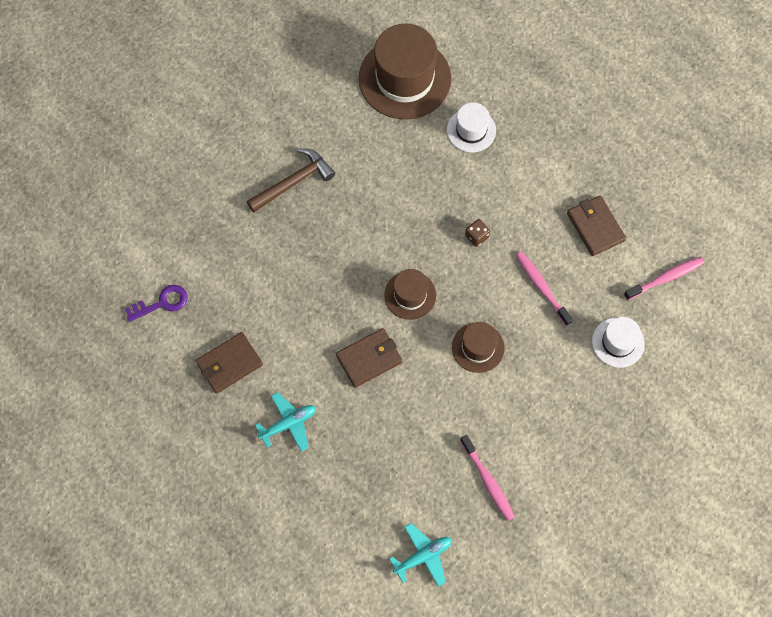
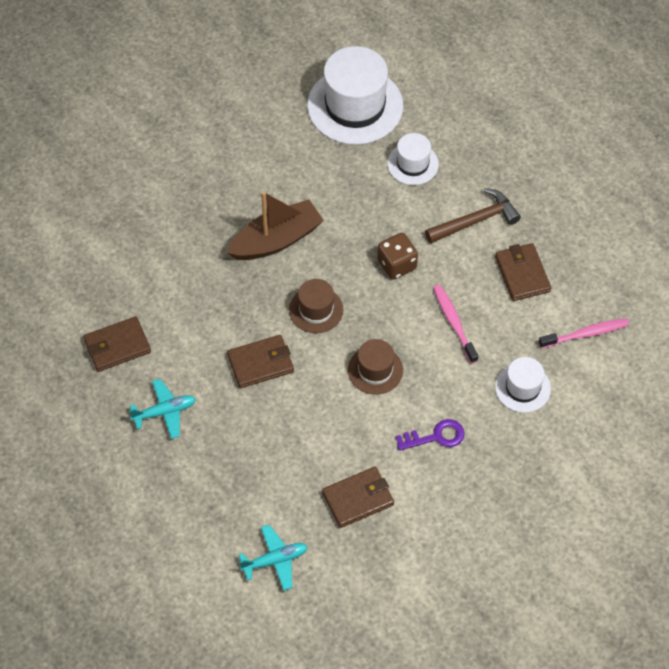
camera: 10 degrees right, 10 degrees down
purple key [125,285,188,322] -> purple key moved to [396,419,465,451]
brown hammer [247,148,335,212] -> brown hammer moved to [425,188,521,243]
brown hat [359,23,451,119] -> white hat [307,46,403,145]
pink toothbrush [460,435,515,521] -> brown wallet [322,467,394,528]
brown dice [465,219,490,247] -> brown dice [377,233,418,279], size x1.61
none -> brown boat [227,191,324,260]

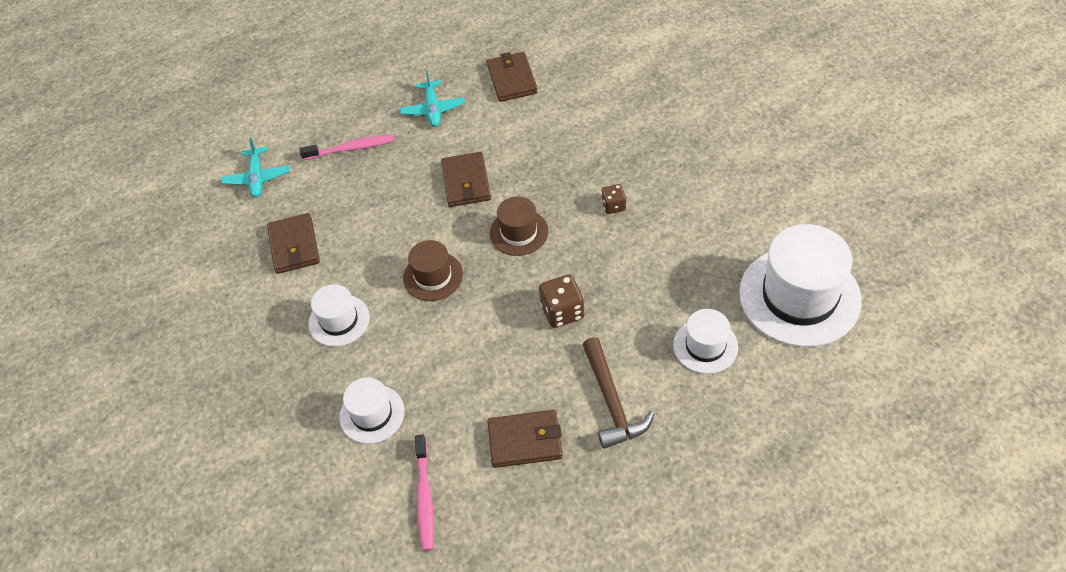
camera: 105 degrees right, 5 degrees down
brown boat [227,191,324,260] -> brown dice [601,184,626,214]
purple key [396,419,465,451] -> white hat [308,284,370,347]
pink toothbrush [433,285,479,363] -> pink toothbrush moved to [299,134,395,160]

